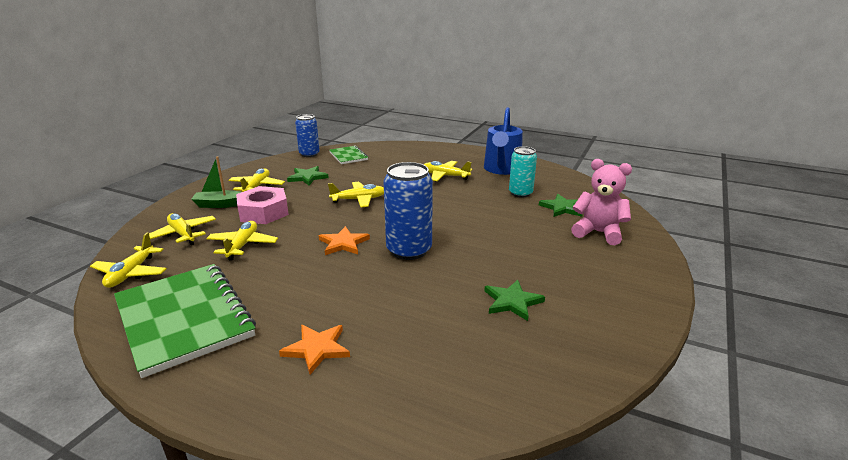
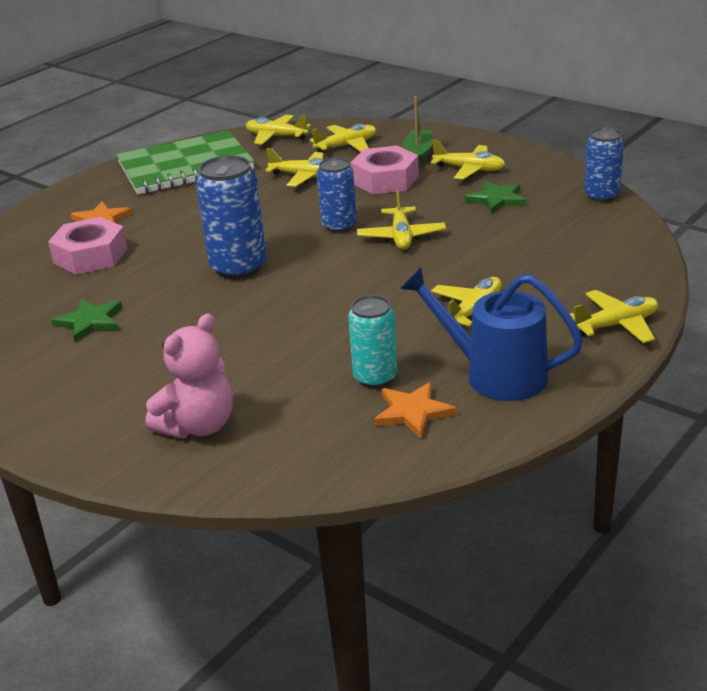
camera: 105 degrees right, 5 degrees up
orange star [319,226,370,255] -> orange star moved to [374,382,457,438]
green notebook [329,146,368,164] -> none
green star [539,194,582,217] -> none
none -> pink nut [48,217,127,274]
none -> blue can [317,157,357,233]
none -> yellow plane [569,290,658,343]

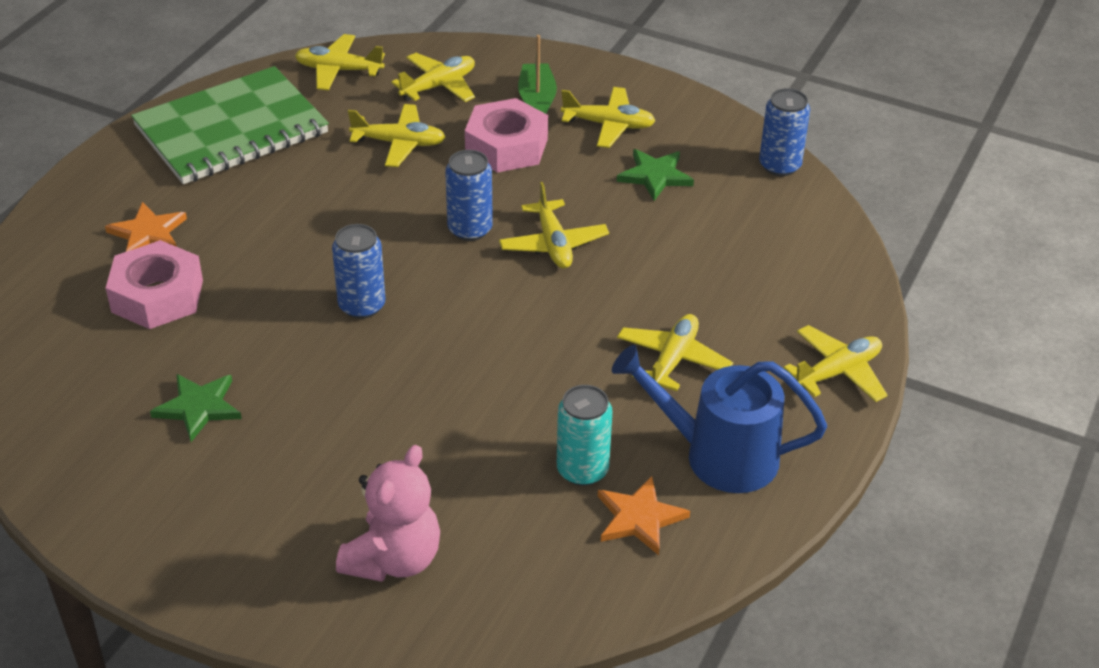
camera: 15 degrees left, 10 degrees up
blue can [196,155,267,279] -> blue can [332,224,385,319], size x0.65

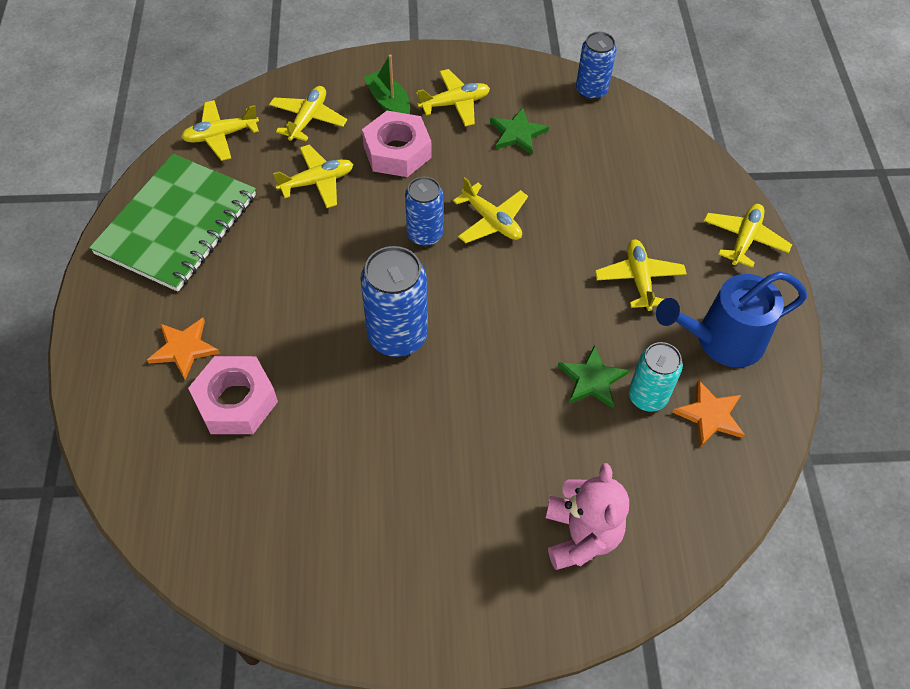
camera: 30 degrees left, 15 degrees up
green star [150,374,242,442] -> green star moved to [558,345,629,408]
blue can [332,224,385,319] -> blue can [360,246,428,357], size x1.54

